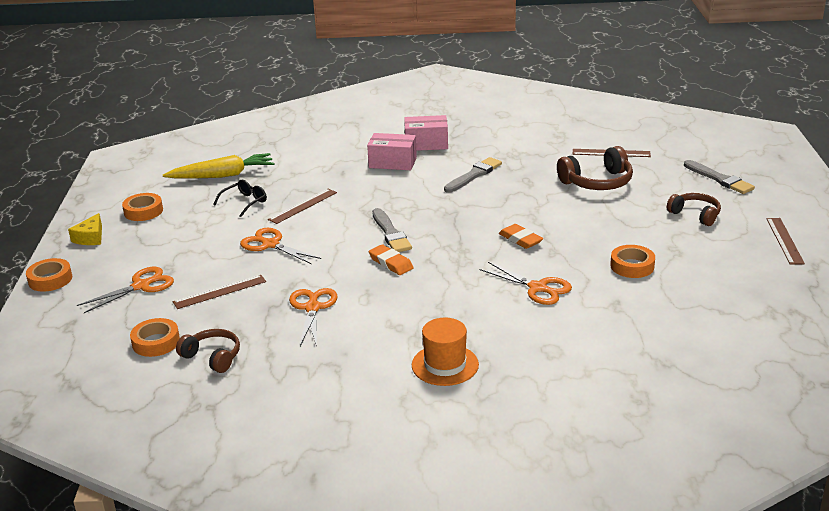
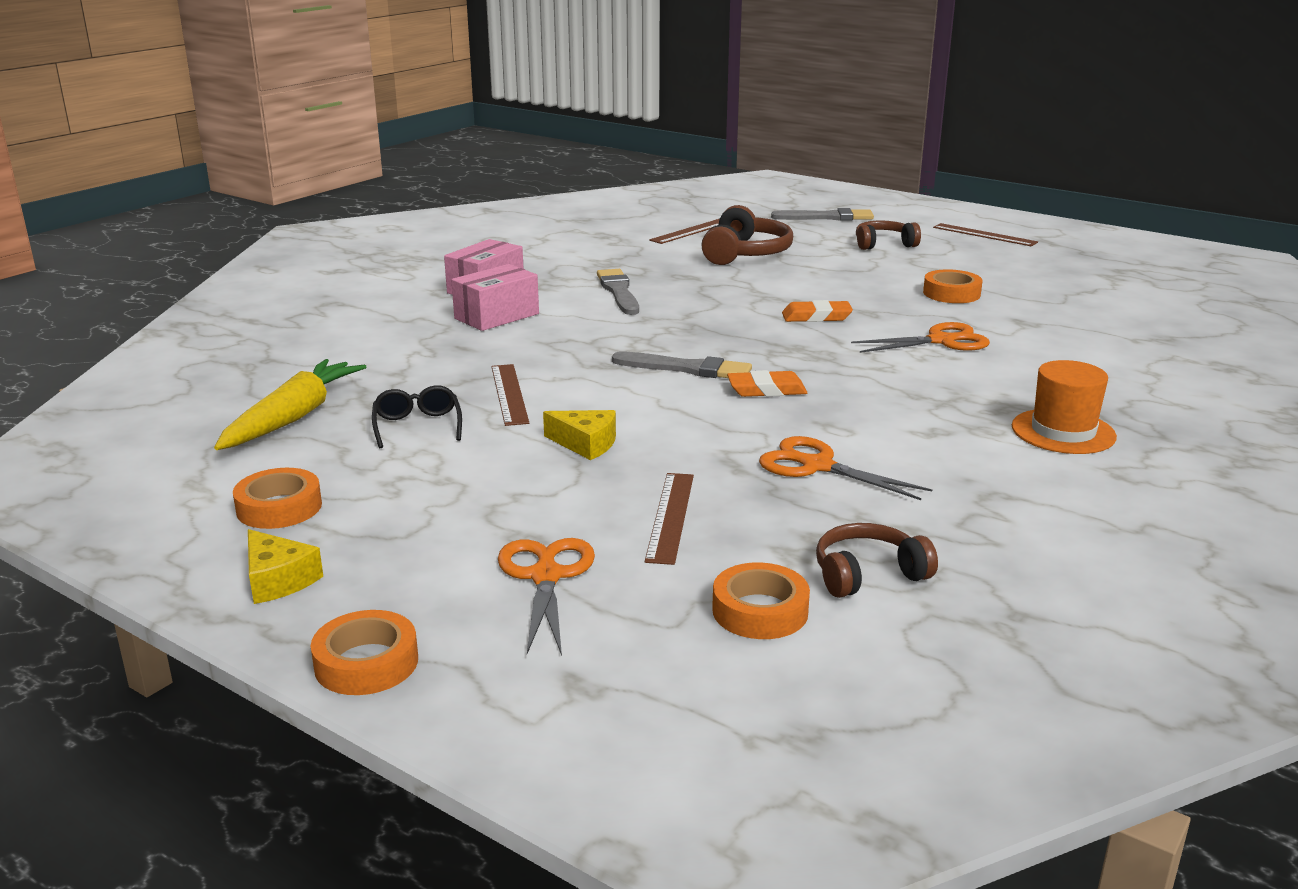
camera: 55 degrees left, 5 degrees down
orange scissors [240,228,321,264] -> yellow cheese [543,410,616,460]

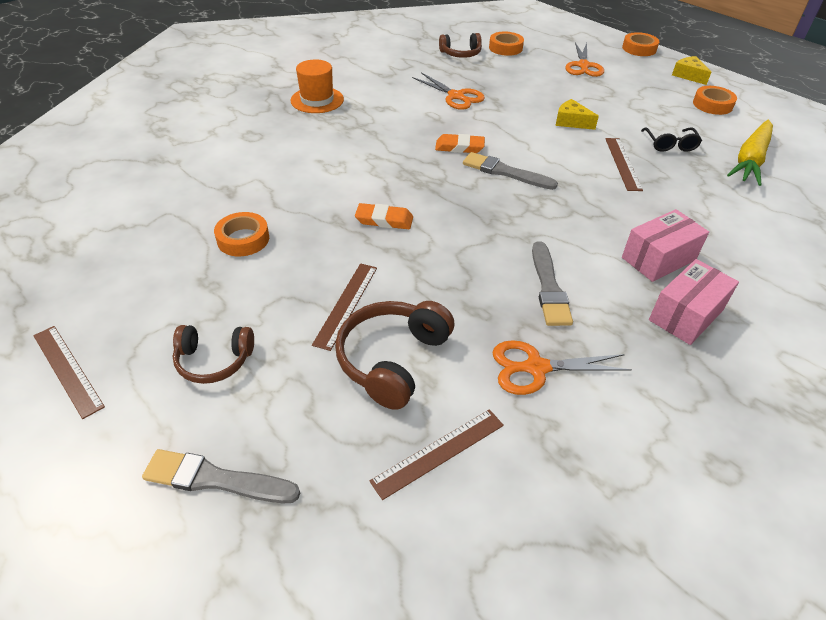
camera: 170 degrees left, 20 degrees up
brown ruler [645,473,694,565] -> brown ruler moved to [312,263,377,351]
orange scissors [851,322,990,353] -> orange scissors moved to [492,340,632,395]

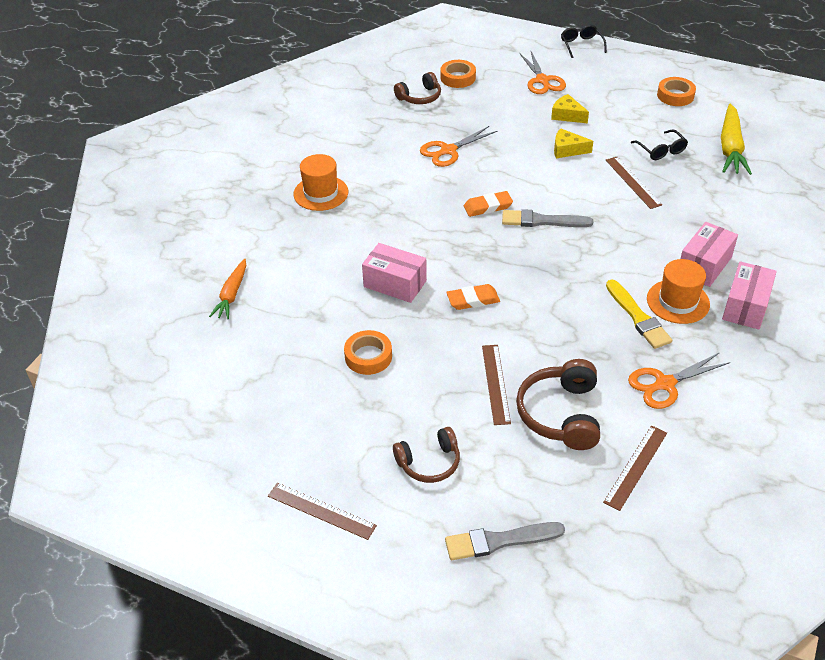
camera: 20 degrees left, 0 degrees up
orange scissors [412,72,485,110] -> orange scissors turned 120 degrees clockwise [420,126,498,167]
grey brush [532,241,573,326] -> yellow brush [606,280,672,349]
orange tape [622,32,659,56] -> black glasses [561,25,607,58]
yellow cheese [672,56,711,85] -> yellow cheese moved to [551,94,589,123]
none -> orange carrot [209,259,246,319]
none -> pink box [362,243,427,303]
none -> orange hat [647,259,710,324]

